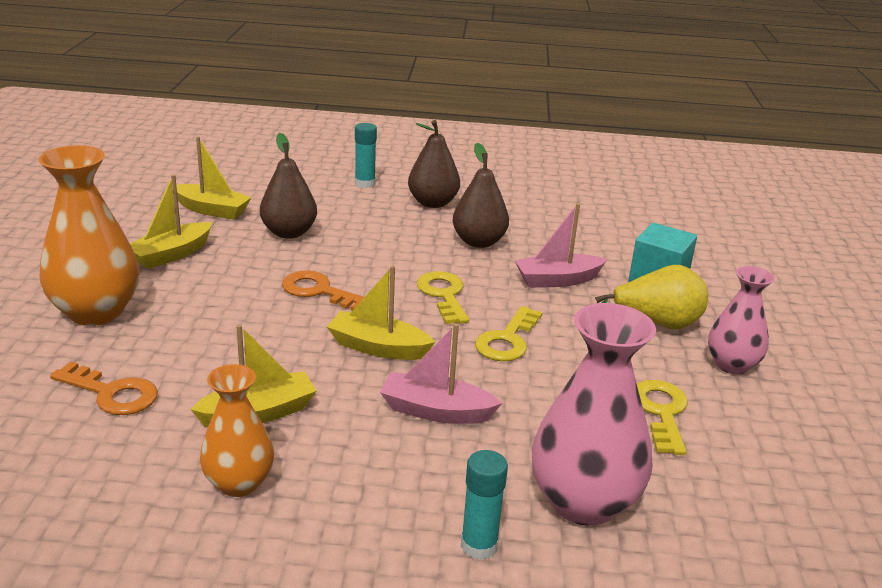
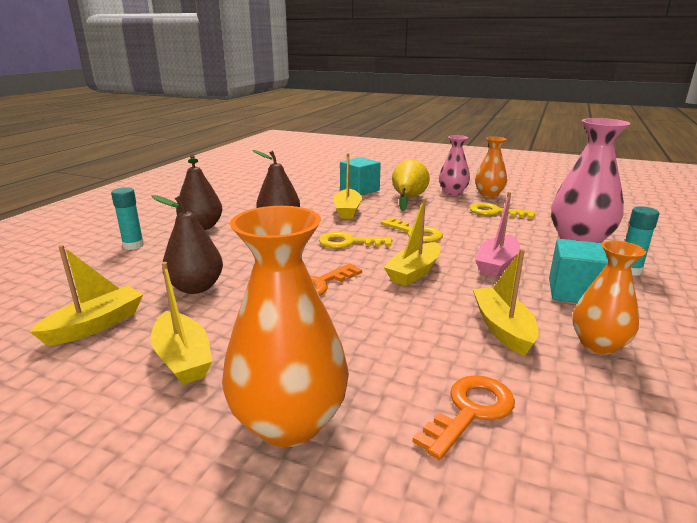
camera: 70 degrees left, 5 degrees down
pink boat [514,203,607,288] -> yellow boat [333,153,362,219]
none -> orange vase [475,137,507,198]
none -> turquoise cube [549,239,608,303]

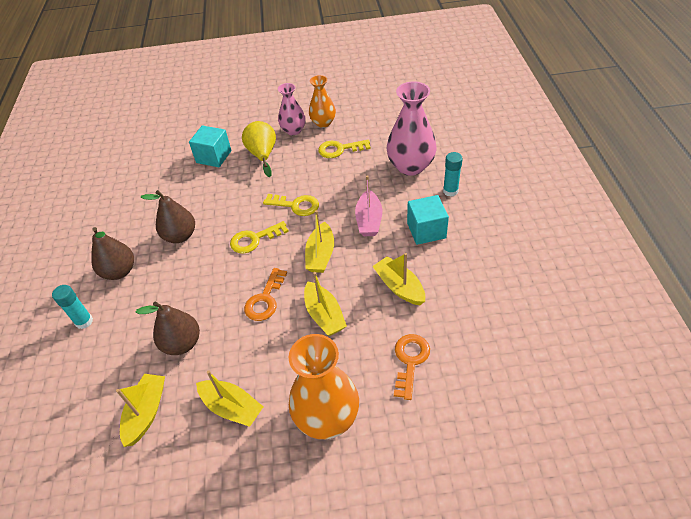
camera: 25 degrees left, 25 degrees up
yellow boat [333,153,362,219] -> yellow boat moved to [304,272,347,336]
orange vase [572,241,646,354] -> none

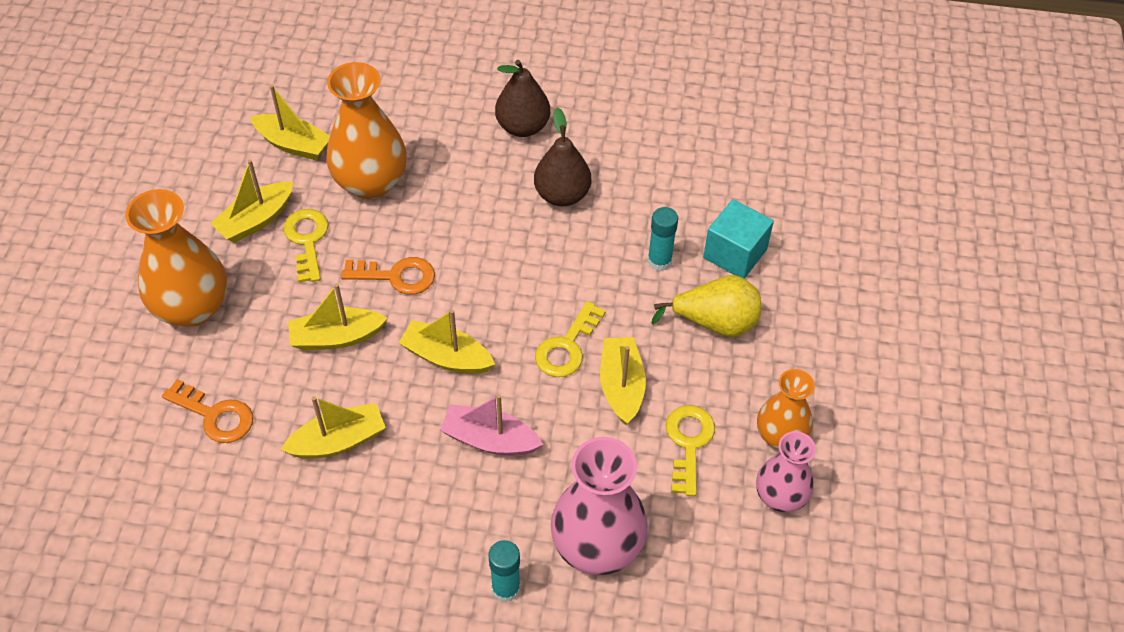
camera: 100 degrees right, 5 degrees up
turquoise glue stick [52,285,93,329] -> turquoise glue stick moved to [648,207,678,271]
brown pear [136,301,200,355] -> orange vase [326,62,407,199]
yellow key [230,221,289,254] -> yellow key moved to [283,209,329,283]
orange key [244,268,287,321] -> orange key turned 150 degrees clockwise [341,257,435,295]
pink vase [278,83,306,135] -> pink vase moved to [756,431,816,512]
turquoise cube [407,195,449,245] -> none
none -> yellow boat [600,337,646,425]

